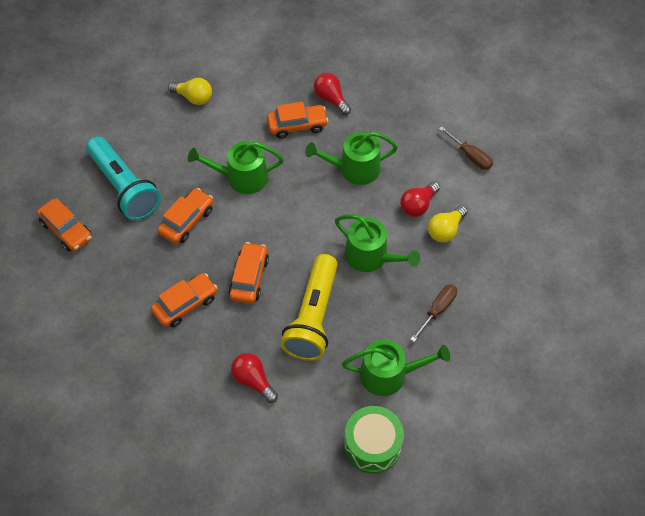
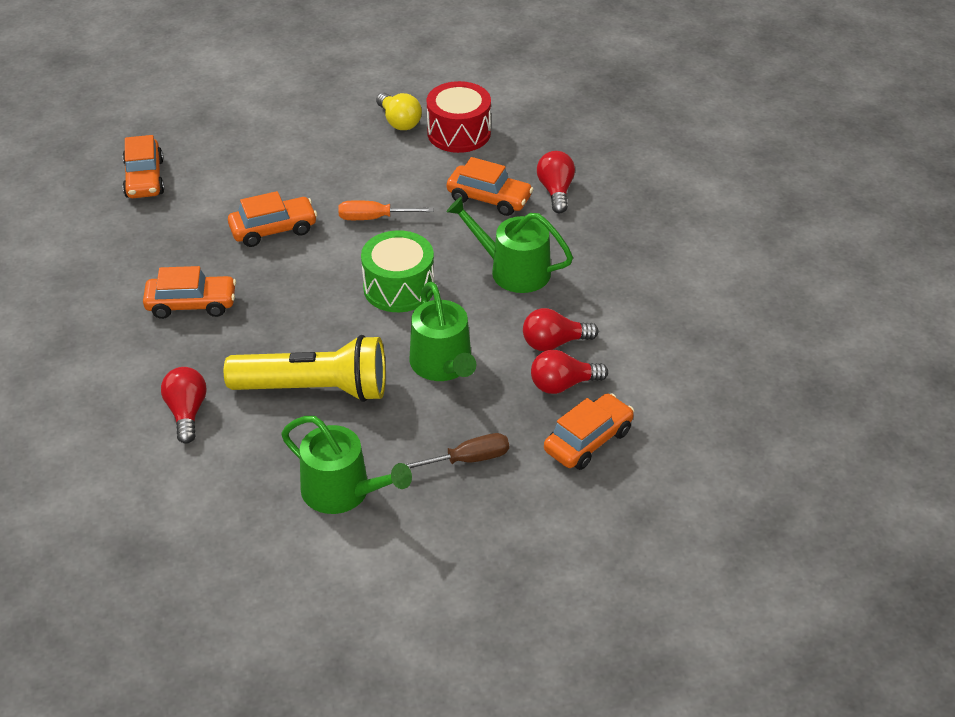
camera: 35 degrees right, 15 degrees down
turquoise flashlight [86,137,161,220] -> none
green watering can [188,141,284,194] -> orange screwdriver [339,200,434,220]
orange car [229,242,269,304] -> orange car moved to [544,393,634,470]
yellow flashlight [281,254,338,361] -> yellow flashlight turned 135 degrees counterclockwise [224,335,386,402]
green drum [344,406,404,474] -> green drum moved to [361,230,435,312]
yellow light bulb [428,205,468,242] -> red light bulb [531,350,608,394]
brown screwdriver [439,126,493,170] -> none
none -> red drum [427,81,491,153]

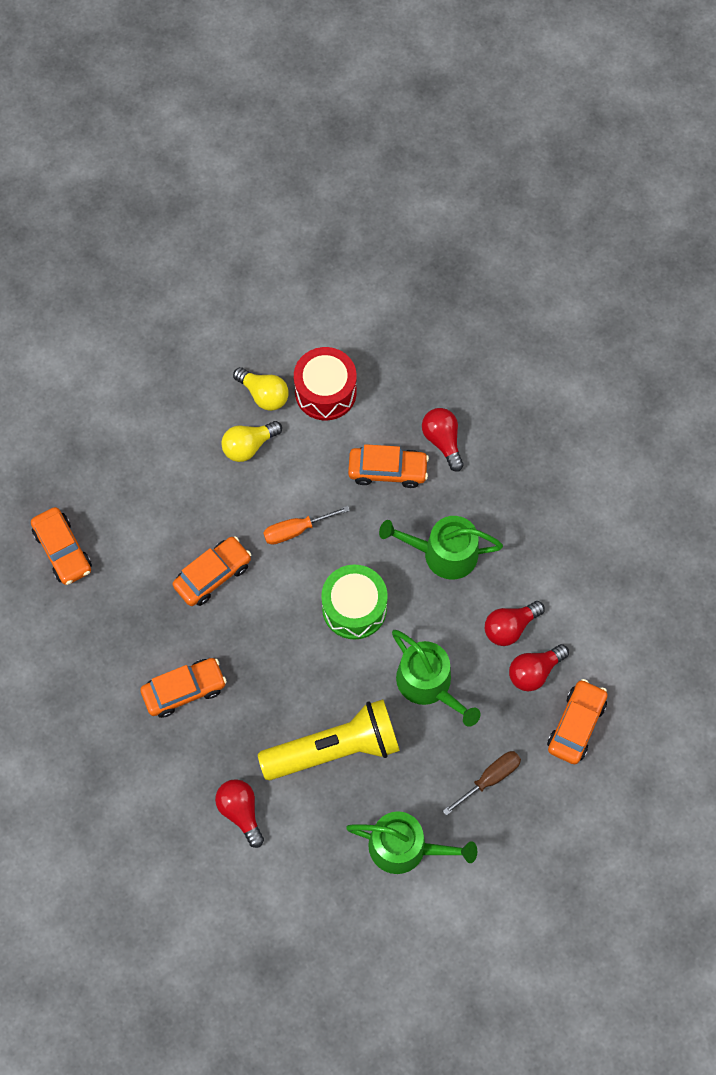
camera: 20 degrees left, 25 degrees up
none -> yellow light bulb [221,421,282,462]

